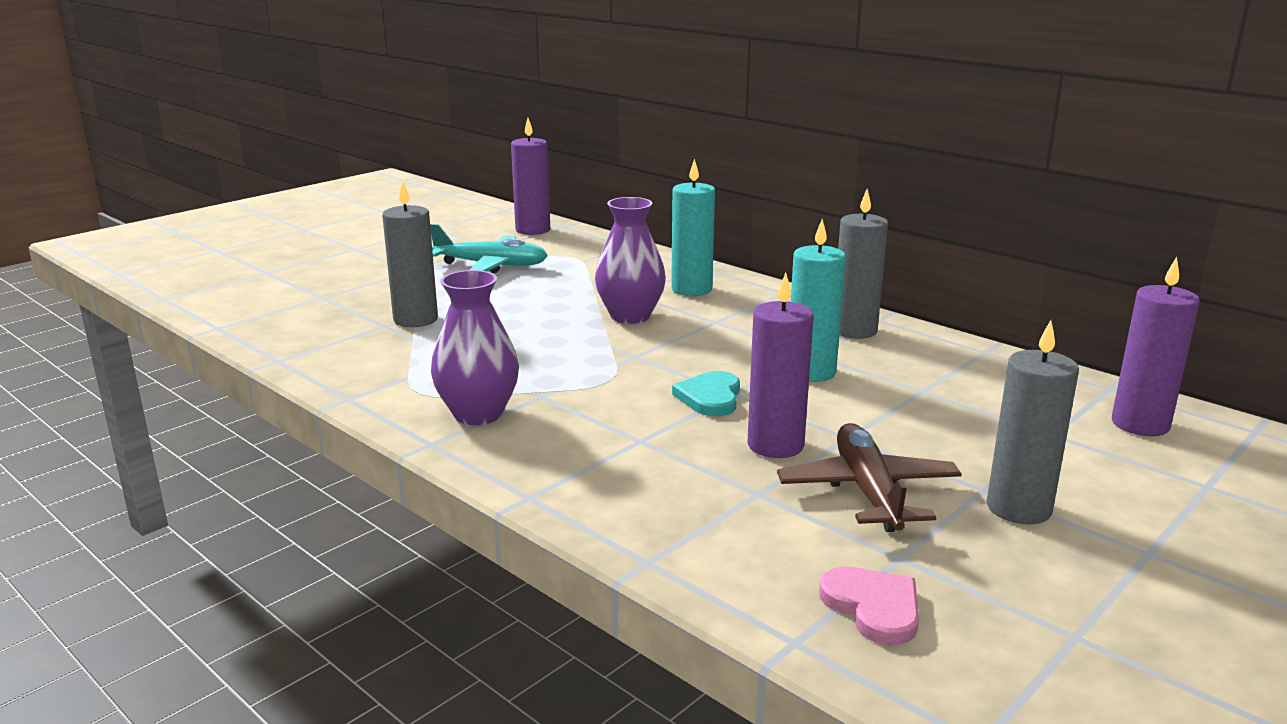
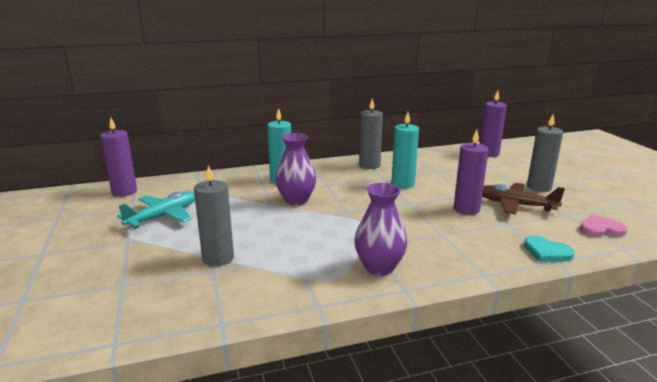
camera: 60 degrees left, 0 degrees up
turquoise heart [672,371,740,416] -> turquoise heart moved to [524,236,575,262]

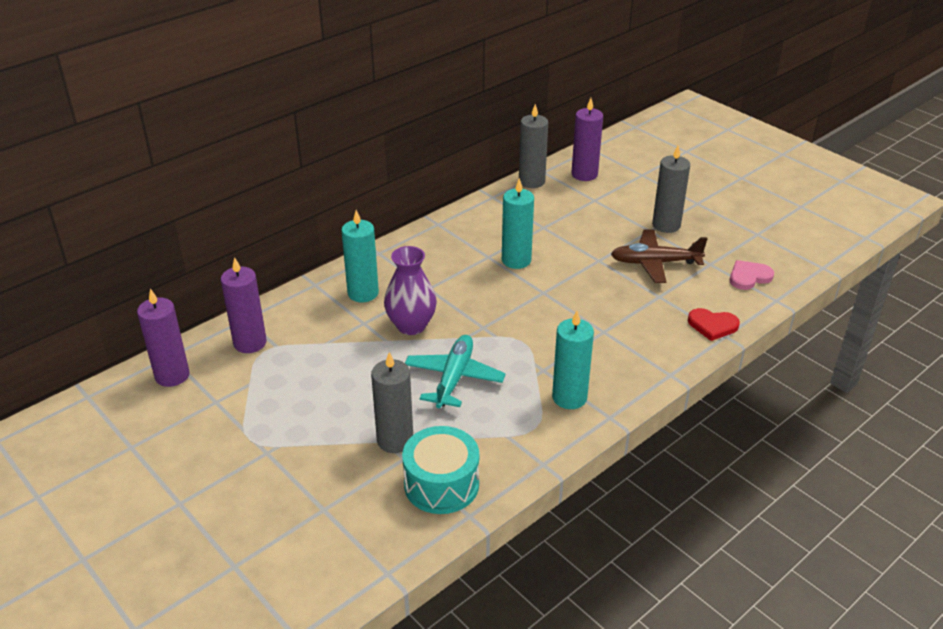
camera: 25 degrees left, 15 degrees up
turquoise plane [117,191,195,228] -> turquoise plane moved to [405,335,506,408]
purple vase [355,183,407,276] -> turquoise candle [552,311,594,409]
grey candle [359,99,383,169] -> grey candle moved to [519,104,548,188]
purple candle [454,130,489,215] -> purple candle moved to [221,257,267,353]
turquoise heart [524,236,575,262] -> red heart [688,308,740,341]
none -> turquoise drum [402,426,479,514]

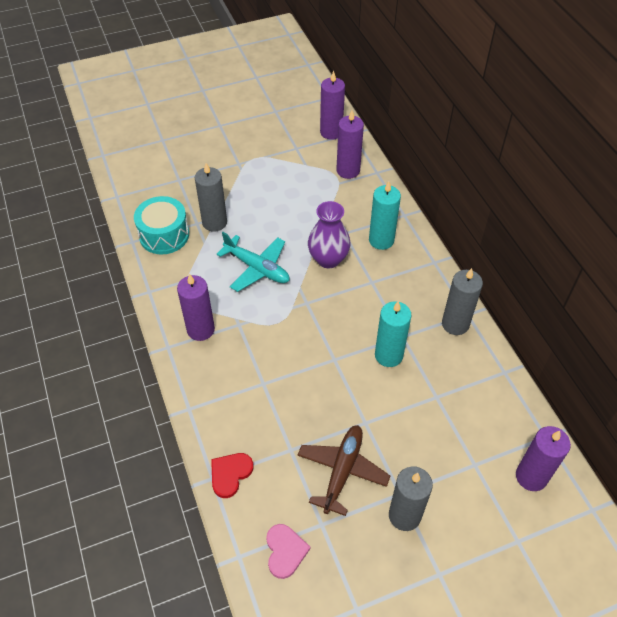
camera: 110 degrees right, 15 degrees up
grey candle [519,104,548,188] -> grey candle moved to [442,268,483,335]
turquoise candle [552,311,594,409] -> purple candle [177,274,215,341]

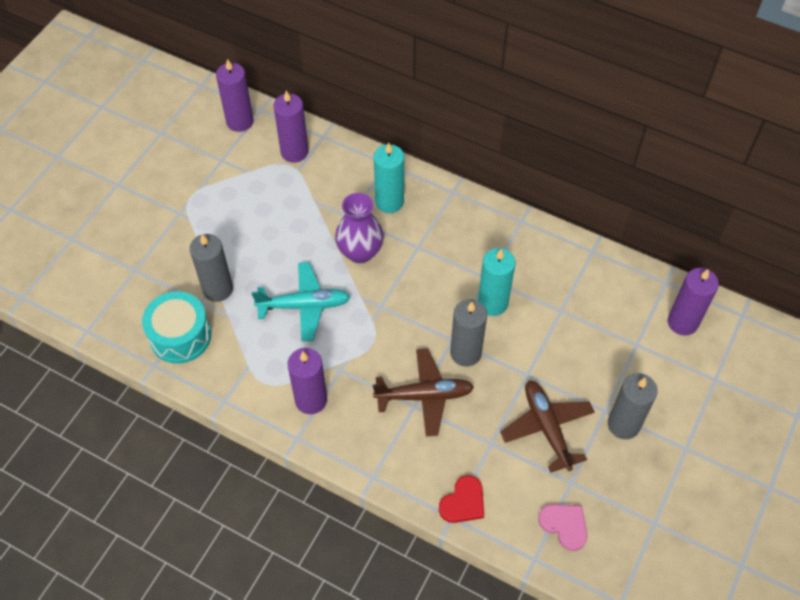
camera: 40 degrees left, 5 degrees up
red heart [211,453,254,498] -> red heart turned 135 degrees counterclockwise [439,475,484,523]
grey candle [442,268,483,335] -> grey candle moved to [450,299,487,367]
none -> brown plane [373,349,474,437]

